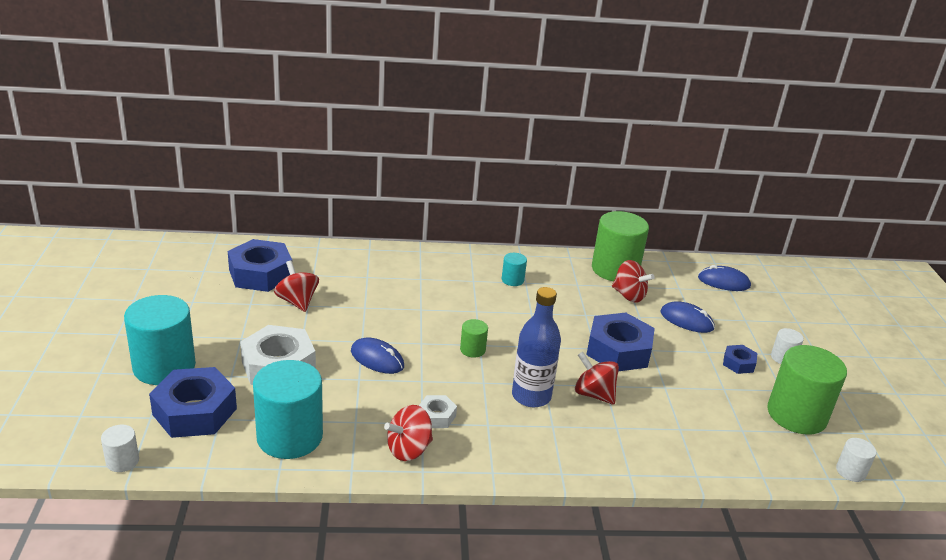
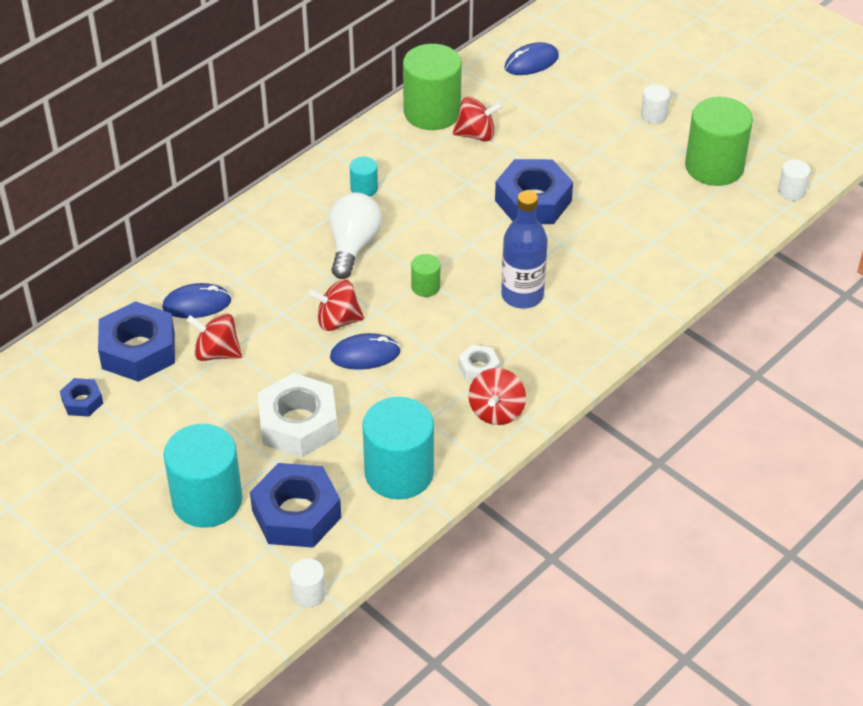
camera: 40 degrees left, 15 degrees up
red spinning top [575,352,619,405] -> red spinning top moved to [308,280,364,331]
blue mouse [660,301,715,333] -> blue mouse moved to [162,283,231,318]
blue nut [723,345,757,374] -> blue nut moved to [60,378,103,417]
none -> white light bulb [329,193,382,279]

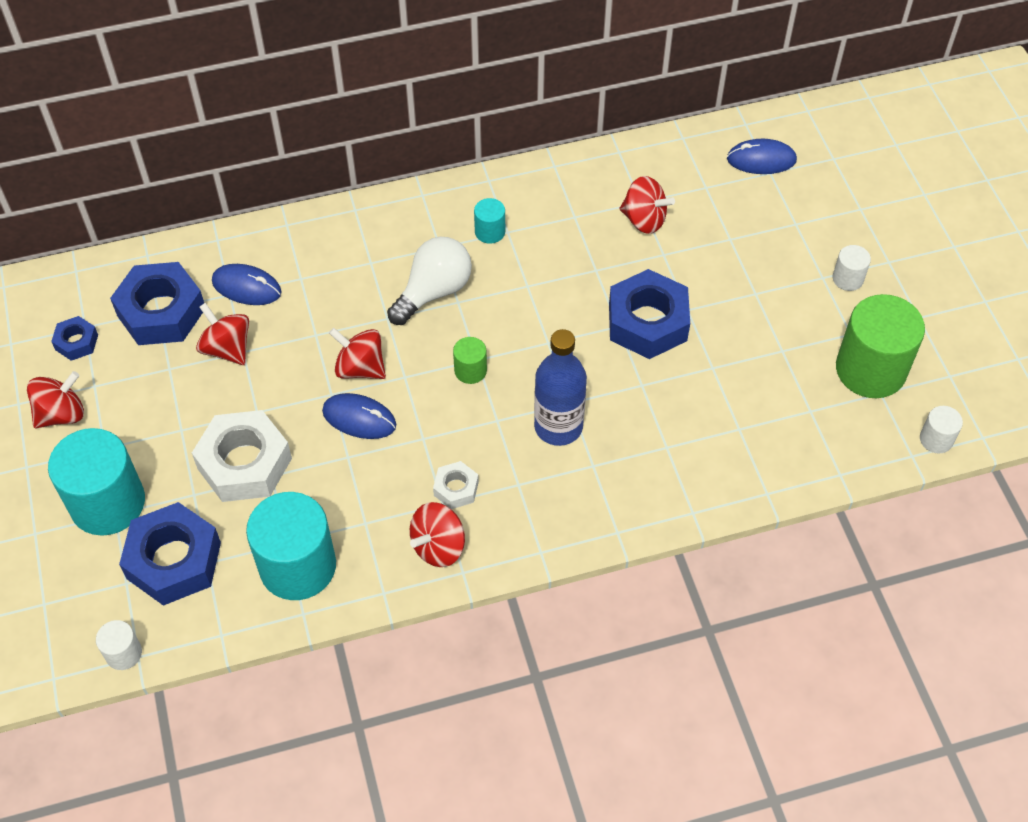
camera: 30 degrees right, 10 degrees up
green cylinder [403,44,462,130] -> none
none -> red spinning top [27,371,84,428]

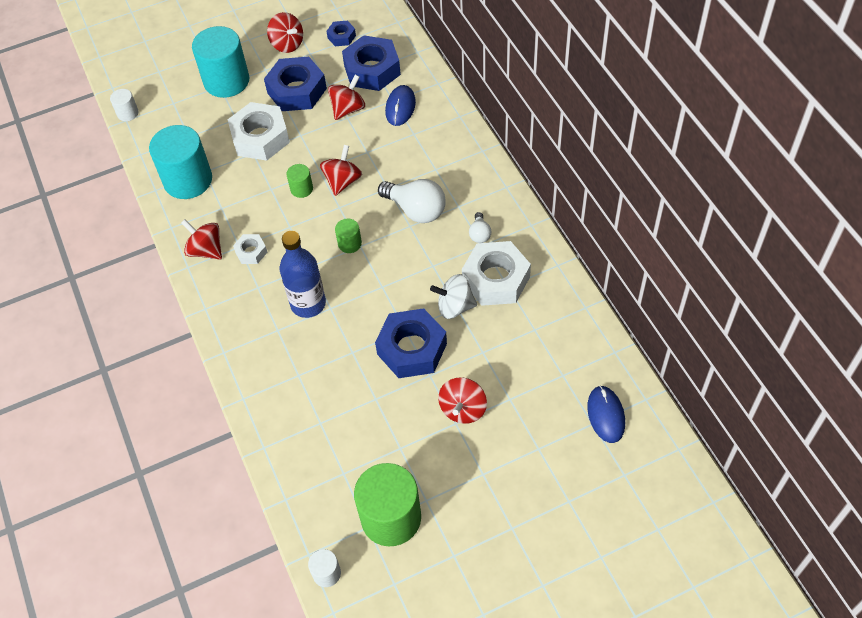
camera: 85 degrees right, 0 degrees up
blue nut [119,502,221,606] -> blue nut moved to [264,57,327,111]
blue mouse [322,393,396,439] -> green cylinder [286,164,313,198]
turquoise cylinder [474,198,505,244] -> white light bulb [469,212,491,243]
red spinning top [619,176,675,234] -> red spinning top moved to [438,377,487,424]
white cylinder [833,245,871,291] -> none
none -> white spinning top [430,274,477,319]
none -> white nut [462,241,531,306]

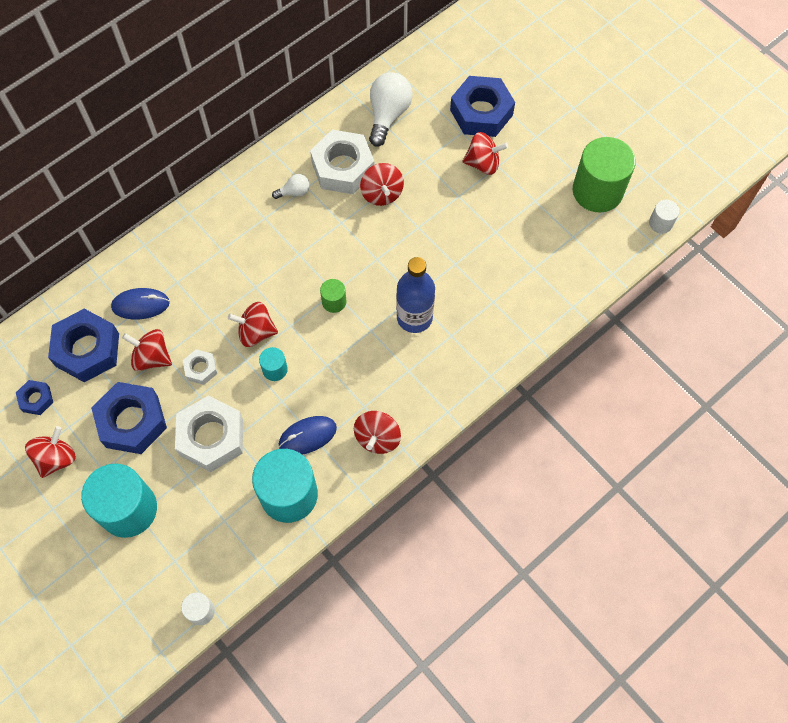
camera: 110 degrees left, 10 degrees up
white nut [233,234,267,264] -> white nut moved to [183,349,217,385]
green cylinder [286,164,313,198] -> turquoise cylinder [259,347,288,381]
blue nut [375,308,447,378] -> blue nut moved to [450,76,515,137]
white light bulb [378,179,446,223] -> white light bulb moved to [369,72,413,147]
white spinning top [430,274,477,319] -> red spinning top [360,163,404,206]
blue mouse [588,386,625,443] -> blue mouse moved to [279,416,337,454]

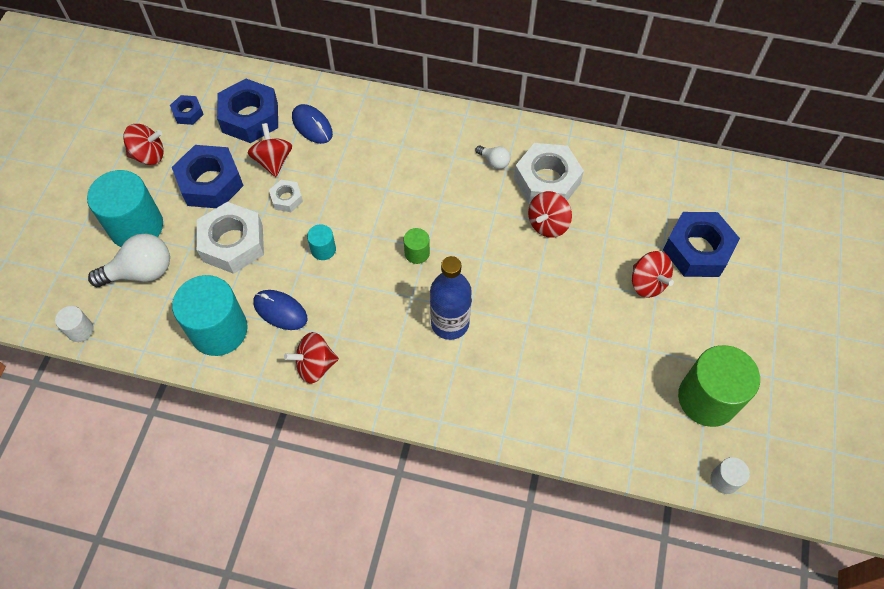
camera: 55 degrees right, 5 degrees down
red spinning top [228,302,278,347] -> none
white light bulb [369,72,413,147] -> white light bulb moved to [88,234,170,287]

